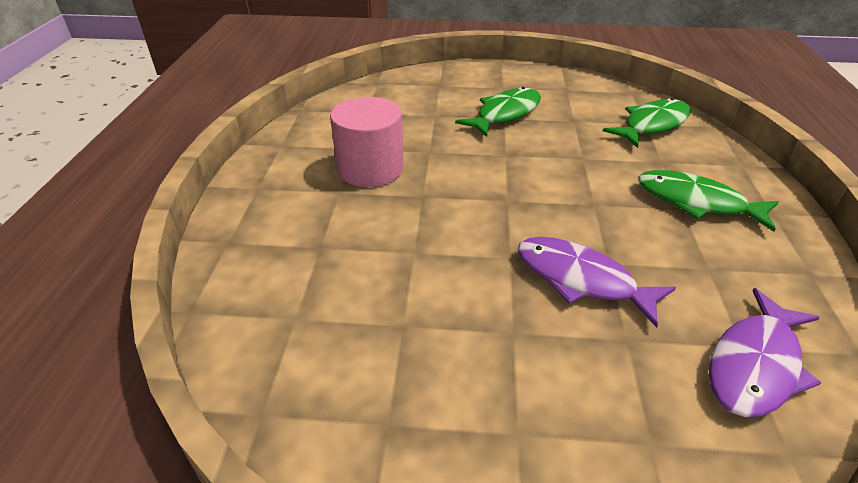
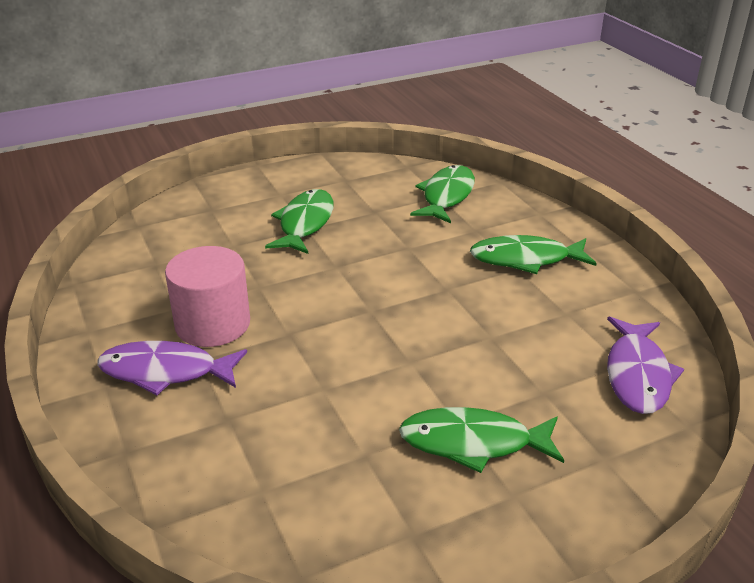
camera: 30 degrees left, 5 degrees down
purple fish [517,237,676,328] -> purple fish moved to [97,341,247,395]
none -> green fish [399,407,564,473]

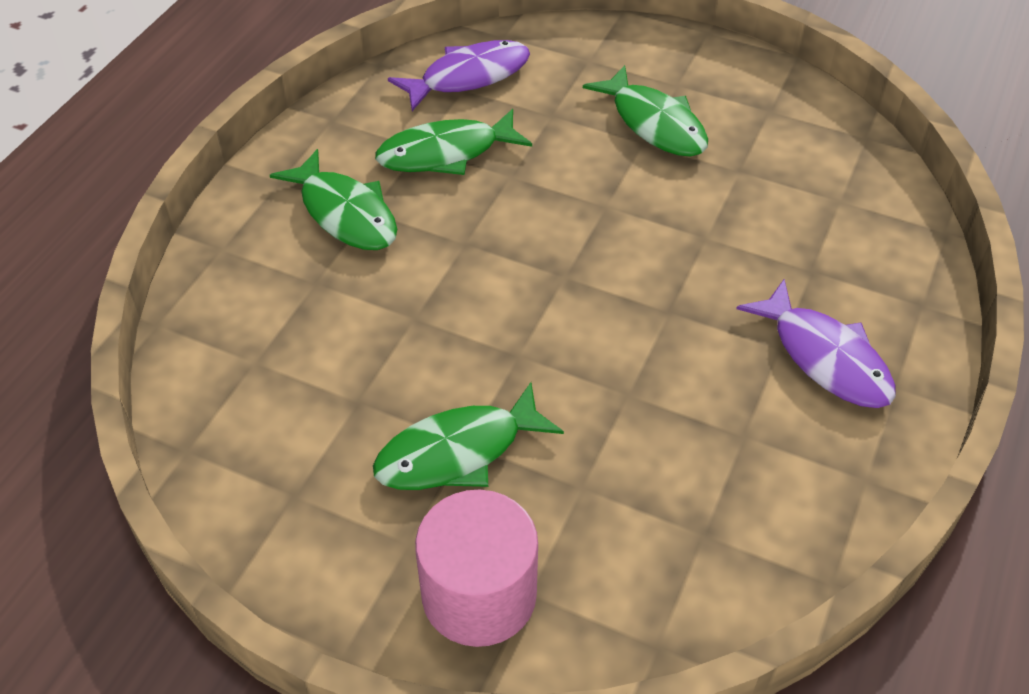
camera: 130 degrees left, 15 degrees up
pink cylinder [165,246,250,347] -> pink cylinder moved to [415,490,538,647]
green fish [410,165,475,223] -> green fish moved to [375,109,532,175]

